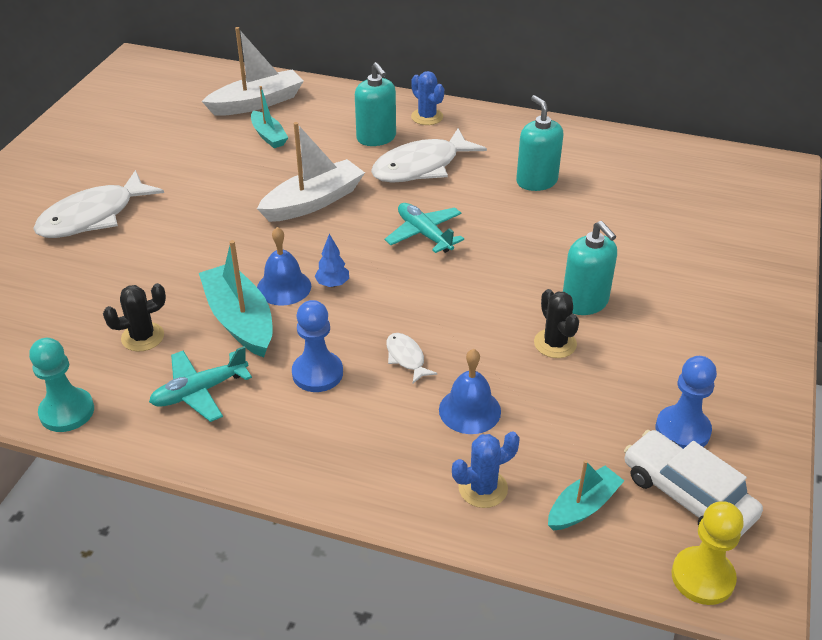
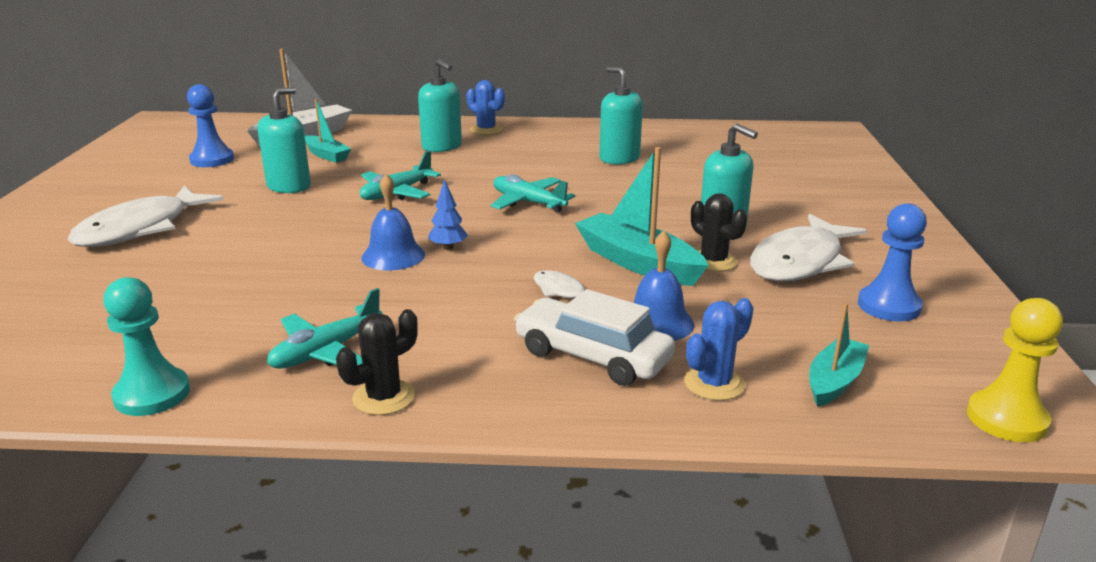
camera: 15 degrees left, 15 degrees down
black cactus [103,283,166,351] -> black cactus moved to [336,309,418,415]
turquoise boat [199,240,273,358] -> turquoise boat moved to [575,147,709,286]
white boat [257,122,365,222] -> turquoise plane [360,151,441,200]
blue pawn [292,300,343,392] -> blue pawn moved to [187,84,234,167]
white fish [371,128,487,183] -> white fish moved to [750,214,867,281]
white car [624,430,763,537] -> white car moved to [514,289,675,386]
none -> turquoise soap dispenser [258,87,311,193]

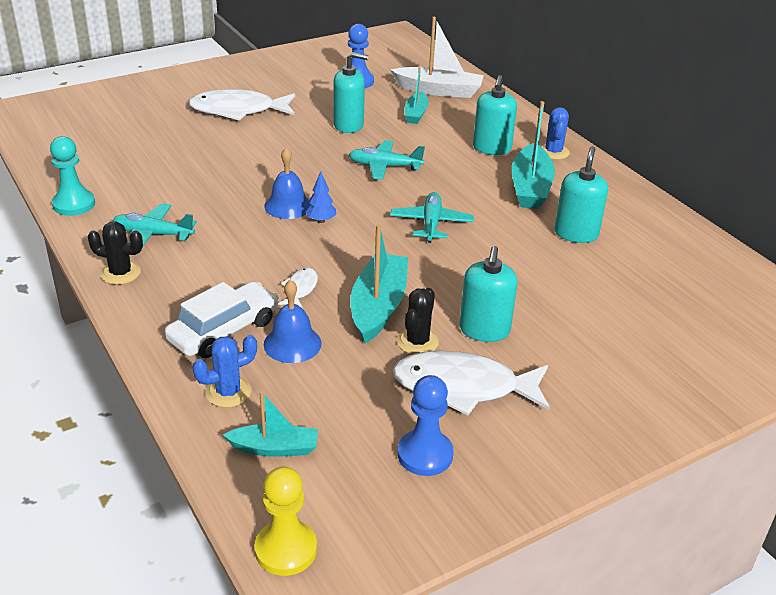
camera: 55 degrees right, 10 degrees up
white car [514,289,675,386] -> white car turned 45 degrees clockwise [165,281,279,358]
blue cactus [684,298,753,401] -> blue cactus turned 45 degrees counterclockwise [192,335,257,408]
none -> turquoise boat [512,101,555,209]

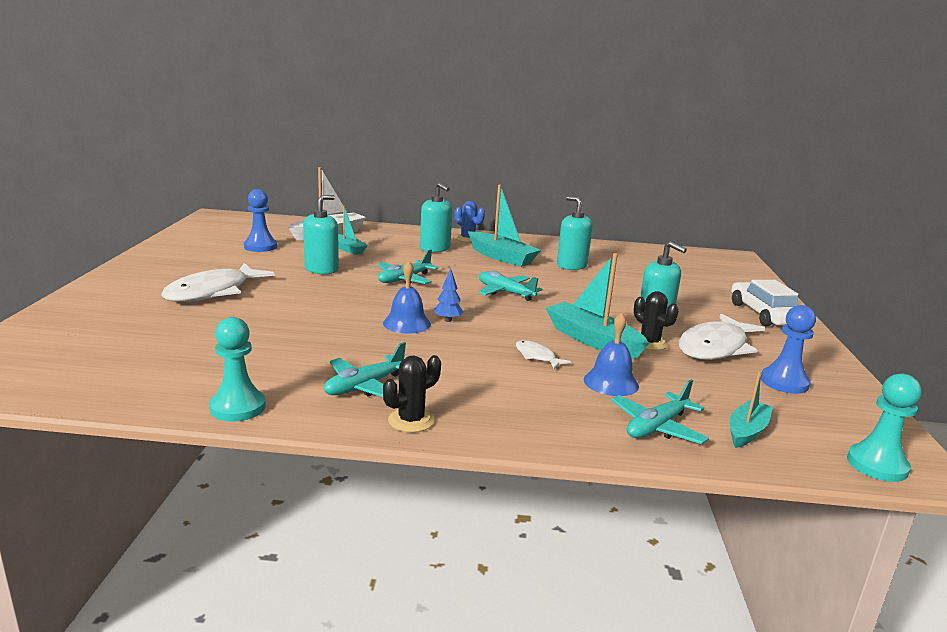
camera: 55 degrees left, 15 degrees down
white car [165,281,279,358] -> white car moved to [731,280,798,326]
blue cactus [192,335,257,408] -> turquoise plane [611,380,709,444]
yellow pawn [254,466,317,576] -> turquoise pawn [847,374,922,482]

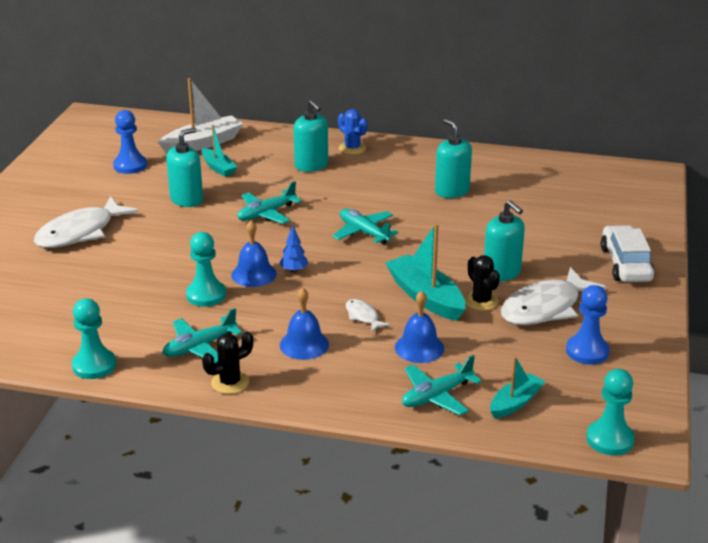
camera: 10 degrees right, 10 degrees up
turquoise boat [468,185,541,267] -> none
none -> turquoise pawn [186,232,226,307]
none -> blue bell [280,288,329,360]

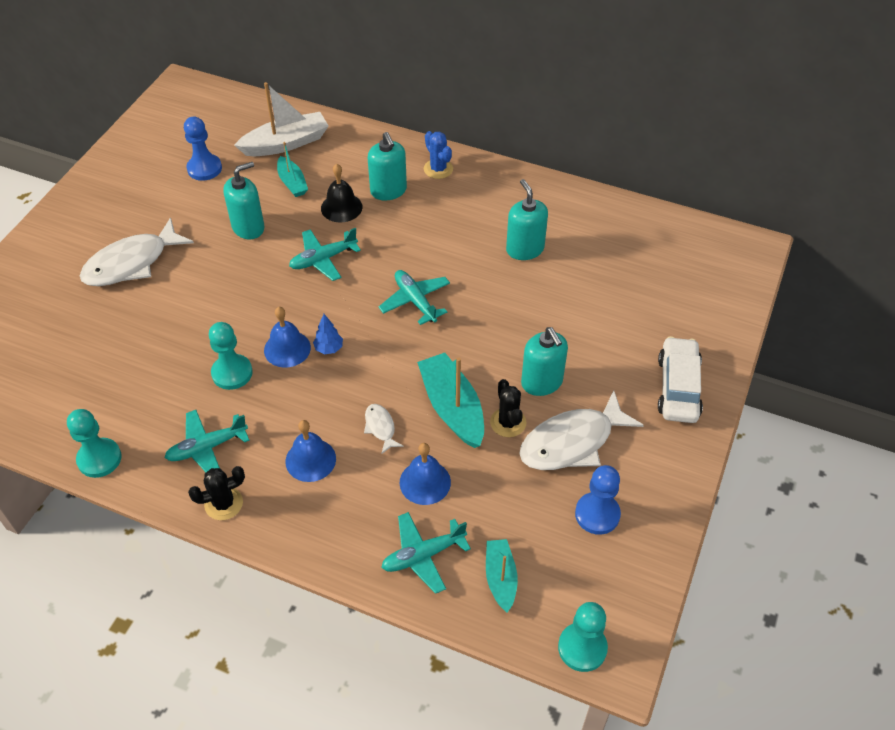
camera: 10 degrees right, 20 degrees up
turquoise boat [490,356,545,419] -> turquoise boat turned 60 degrees counterclockwise [486,539,518,612]
none -> black bell [321,164,362,223]

